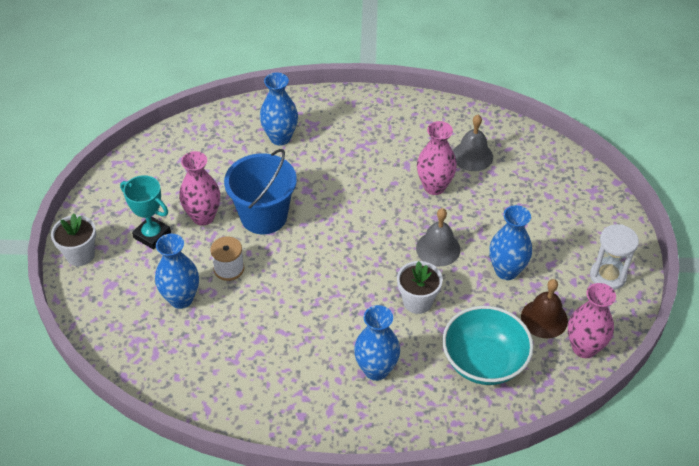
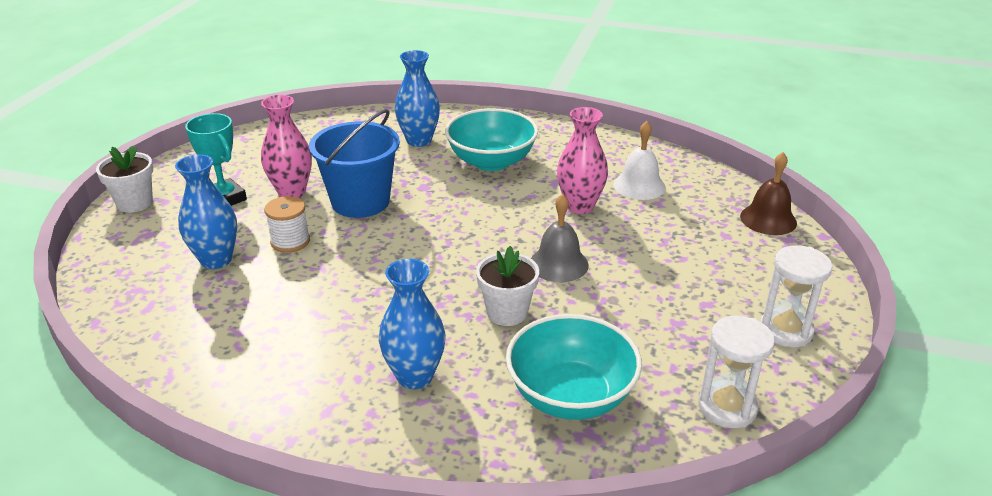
camera: 15 degrees right, 15 degrees down
grey bell [453,115,493,171] -> white bell [613,121,666,200]
blue vase [489,205,532,280] -> none
brown bell [521,279,568,338] -> brown bell moved to [740,152,797,235]
pink vase [568,283,616,358] -> white hourglass [698,316,775,428]
none -> turquoise bowl [445,108,538,171]

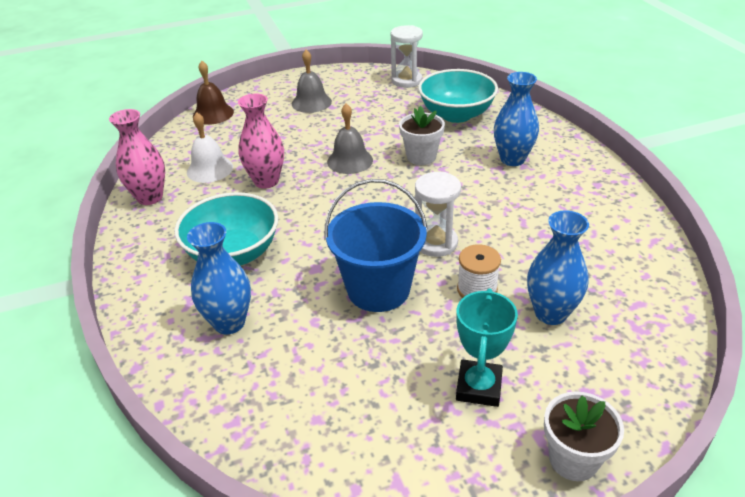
camera: 125 degrees left, 5 degrees up
pink vase [261,95,312,198] -> pink vase moved to [109,109,165,205]
white hourglass [760,245,832,347] -> white hourglass moved to [415,172,461,257]
none -> grey bell [292,50,332,113]

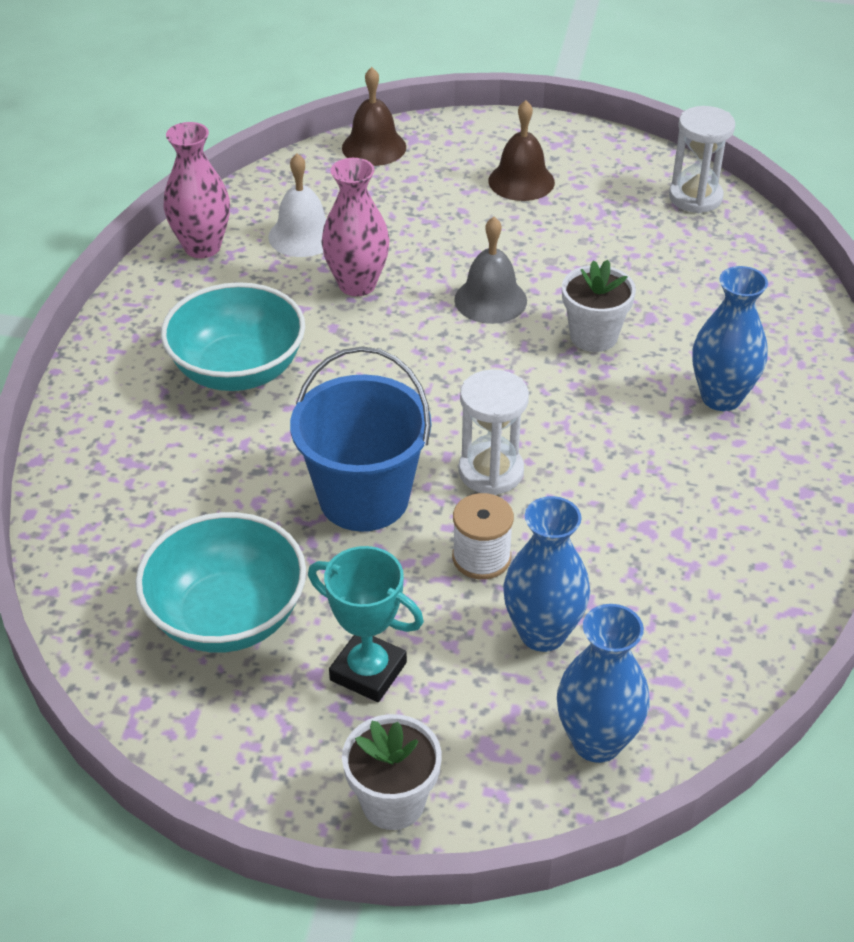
camera: 30 degrees right, 5 degrees up
blue vase [187,222,251,334] -> blue vase moved to [557,604,650,763]
grey bell [292,50,332,113] -> brown bell [489,100,555,201]
turquoise bowl [418,69,498,123] -> turquoise bowl moved to [135,512,306,653]
turquoise trophy [456,288,518,407] -> turquoise trophy turned 75 degrees clockwise [308,546,424,702]

